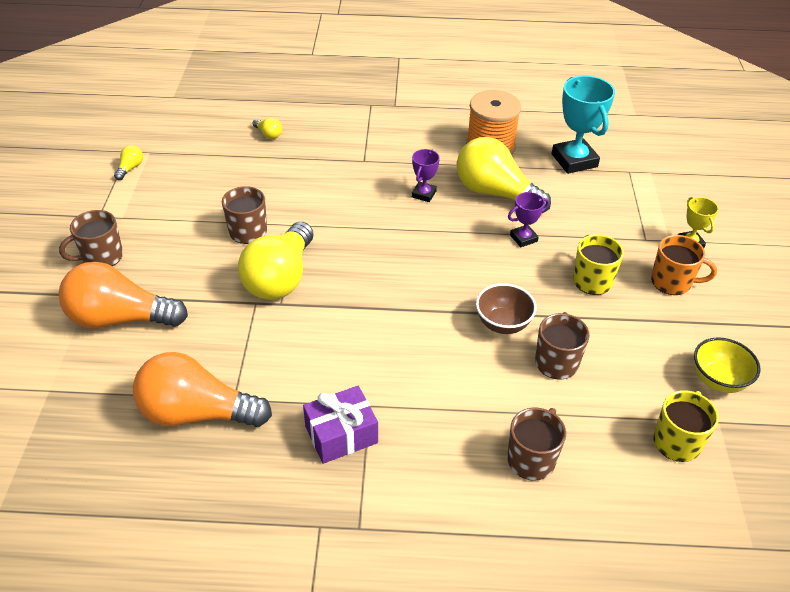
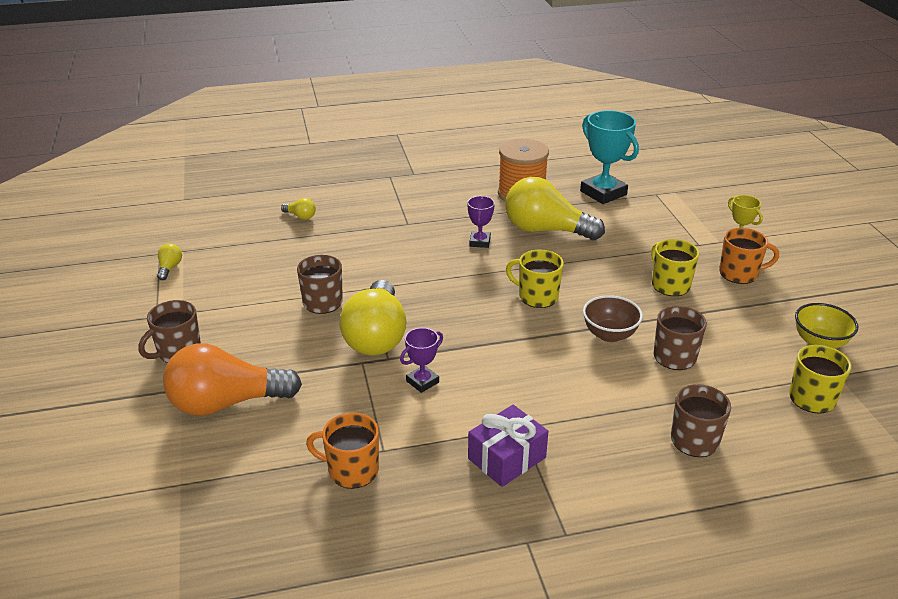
camera: 15 degrees left, 10 degrees down
orange light bulb [133,352,272,427] -> orange mug [306,413,379,489]
purple trophy [508,192,549,247] -> purple trophy moved to [400,328,443,393]
none -> yellow mug [506,250,564,308]

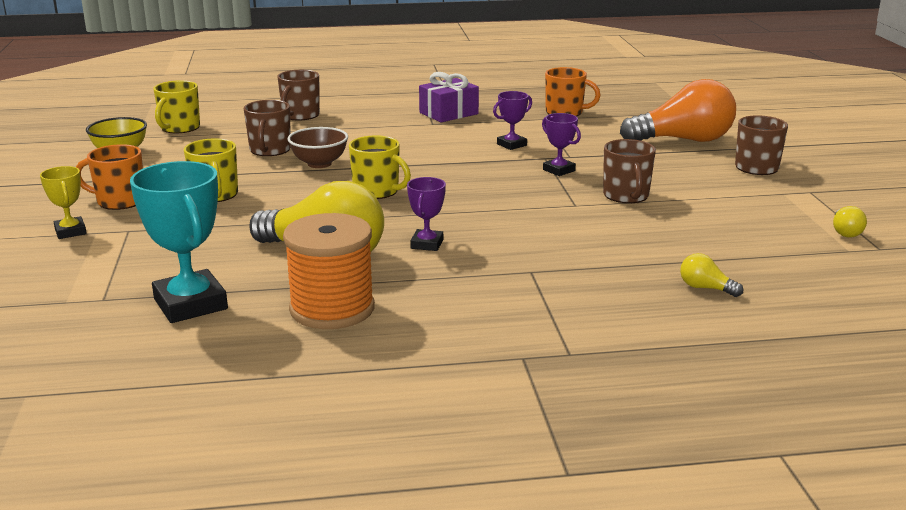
camera: 175 degrees left, 10 degrees down
yellow light bulb [339,280,406,356] -> purple trophy [542,113,581,176]

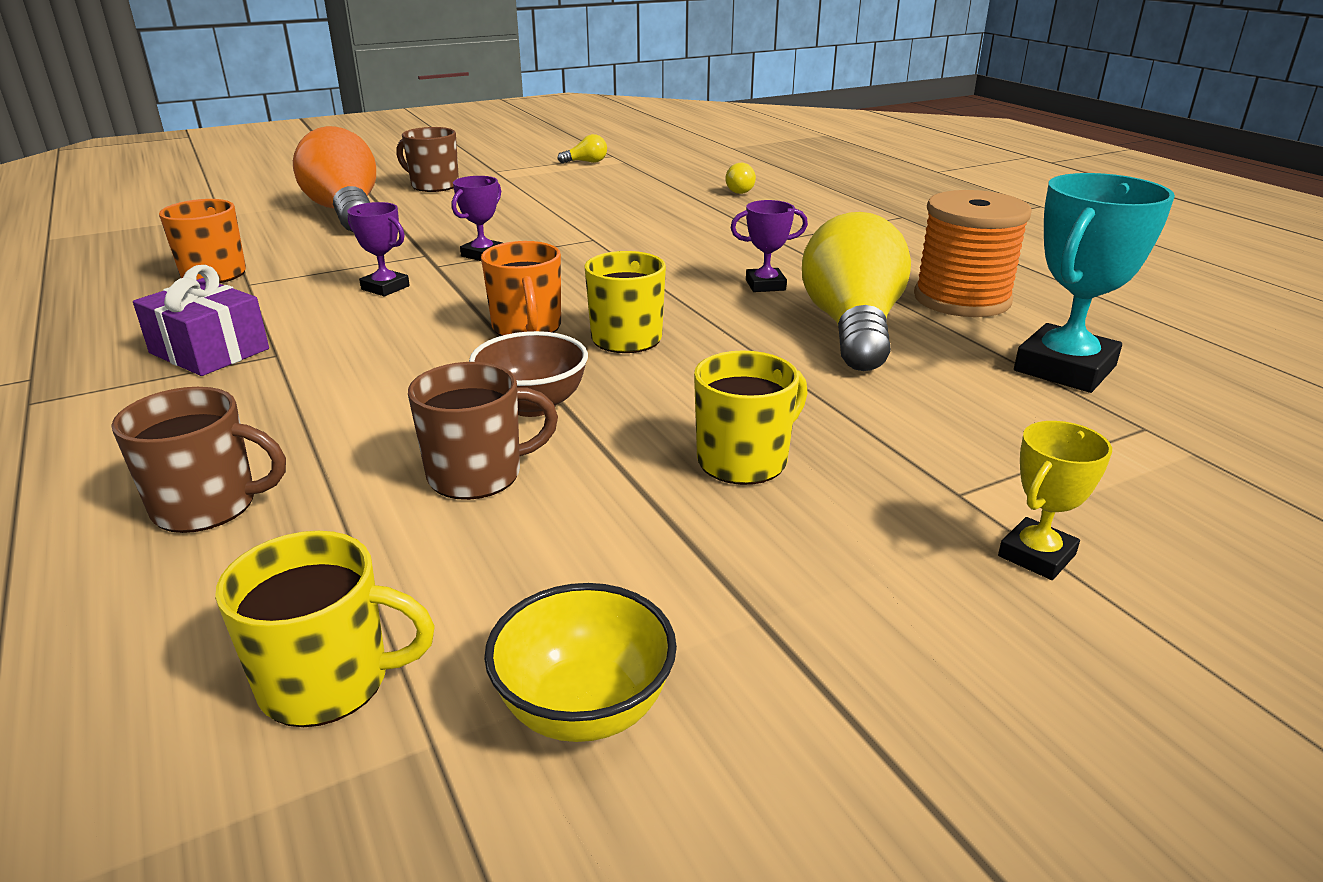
camera: 110 degrees left, 5 degrees up
orange mug [76,144,143,210] -> orange mug moved to [481,241,561,336]
brown mug [603,139,656,203] -> none

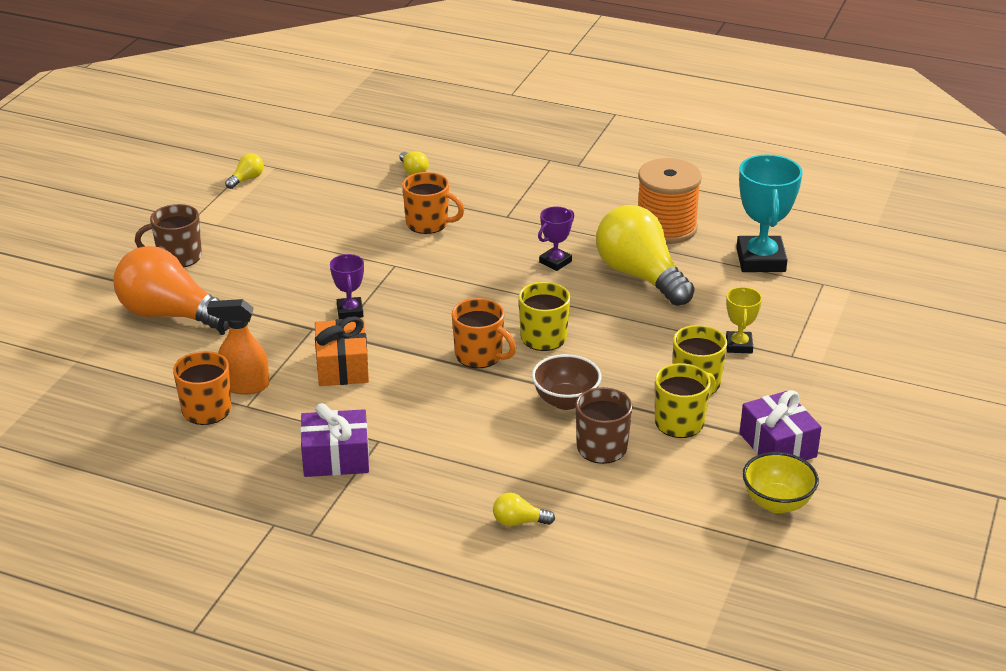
camera: 40 degrees left, 5 degrees up
brown mug [111,387,286,533] -> yellow light bulb [493,493,555,526]
yellow mug [215,531,435,727] -> yellow mug moved to [655,363,716,438]
purple trophy [347,202,410,296] -> orange gift [315,316,369,386]
yellow trophy [998,421,1112,580] -> yellow trophy moved to [726,287,762,354]
none -> orange spray bottle [207,299,269,394]
none -> orange mug [402,172,464,234]
none -> purple gift [740,390,822,460]

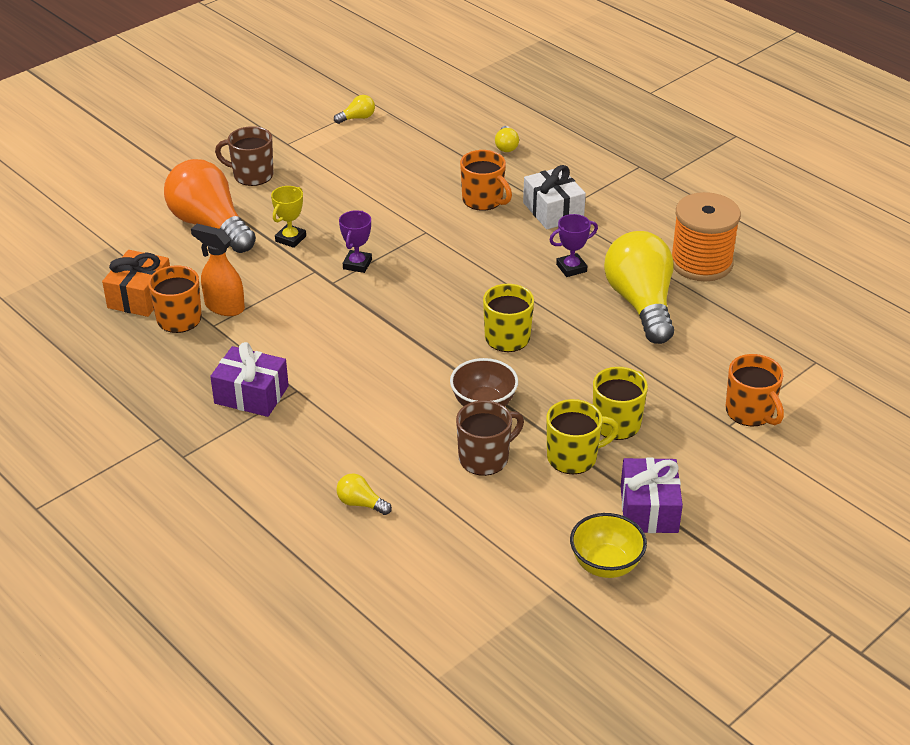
camera: 25 degrees right, 5 degrees up
orange gift [315,316,369,386] -> orange gift moved to [102,250,170,317]
orange mug [452,298,516,368] -> orange mug moved to [725,354,784,427]
yellow trophy [726,287,762,354] -> yellow trophy moved to [271,186,306,248]
turquoise trophy [736,155,803,272] -> none
none -> white gift [523,165,586,229]

